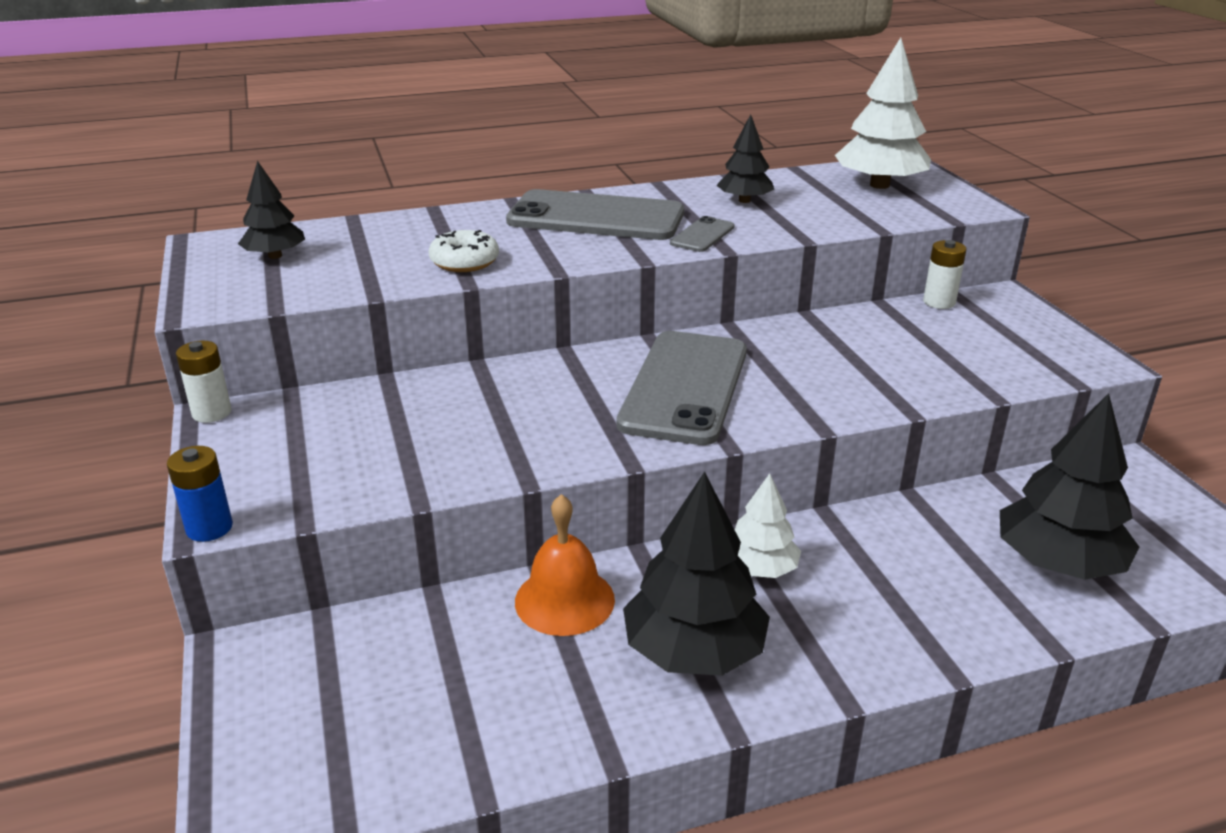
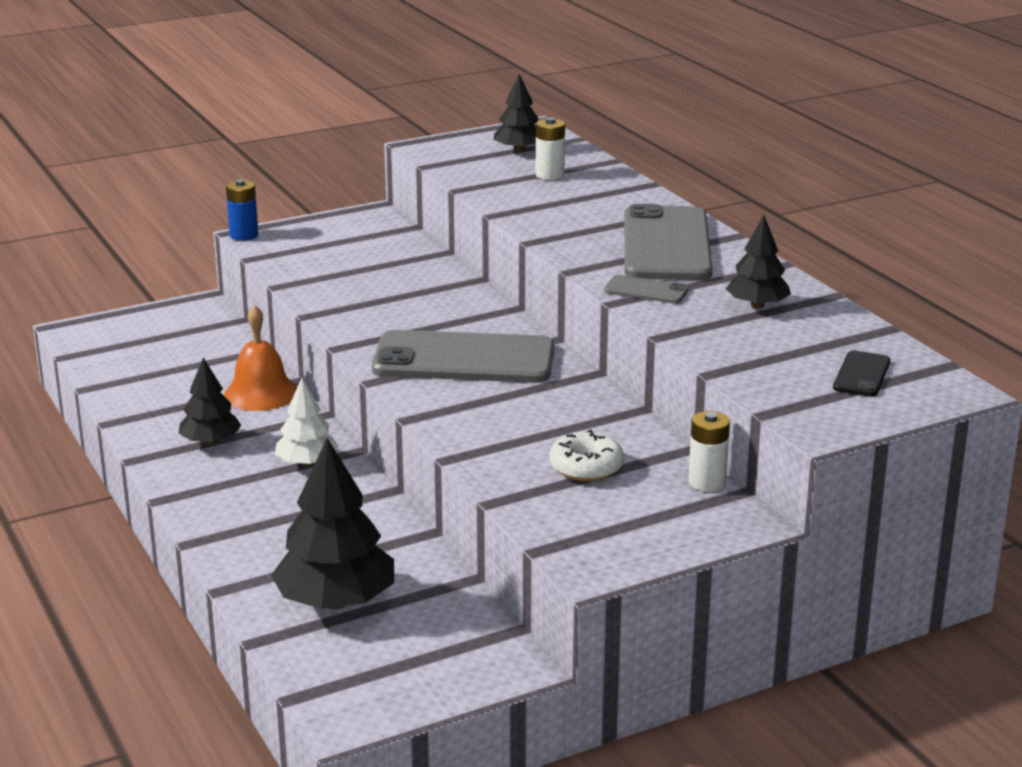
camera: 80 degrees right, 5 degrees down
white battery [176,341,232,423] -> white battery moved to [536,117,565,180]
white donut [429,230,499,272] -> white donut moved to [549,429,624,481]
black tree [623,472,770,676] -> black tree [178,357,242,445], size x0.59
white tree [835,38,931,189] -> black phone [833,350,890,397]

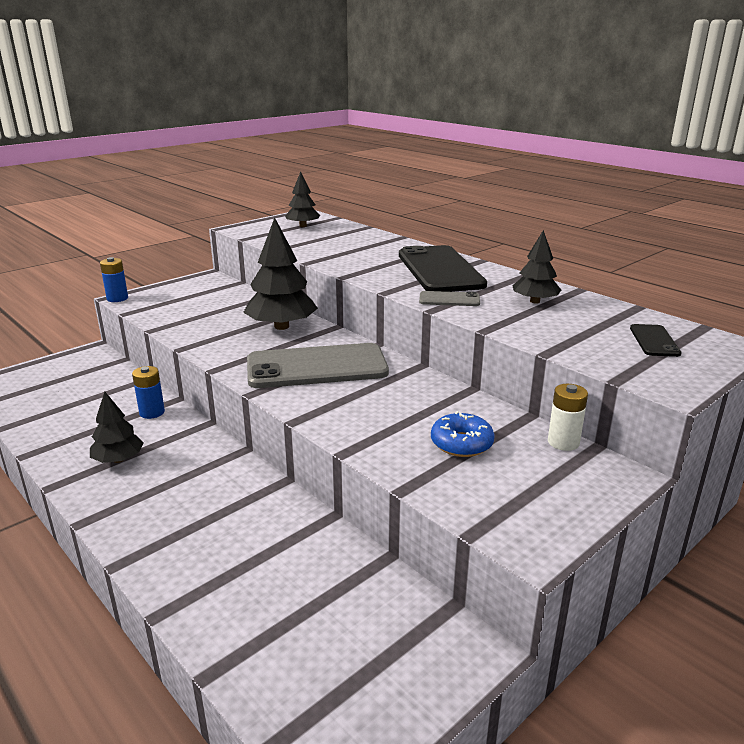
camera: 15 degrees left, 0 degrees up
orange bell [224,305,297,411] -> blue battery [132,366,165,419]
black tree [271,438,394,609] -> black tree moved to [243,217,318,330]
white tree [275,378,339,467] -> none
white battery [536,117,565,180] -> none
white donut [549,429,624,481] -> blue donut [431,411,494,457]
grey phone [624,204,712,280] -> black phone [399,245,487,292]

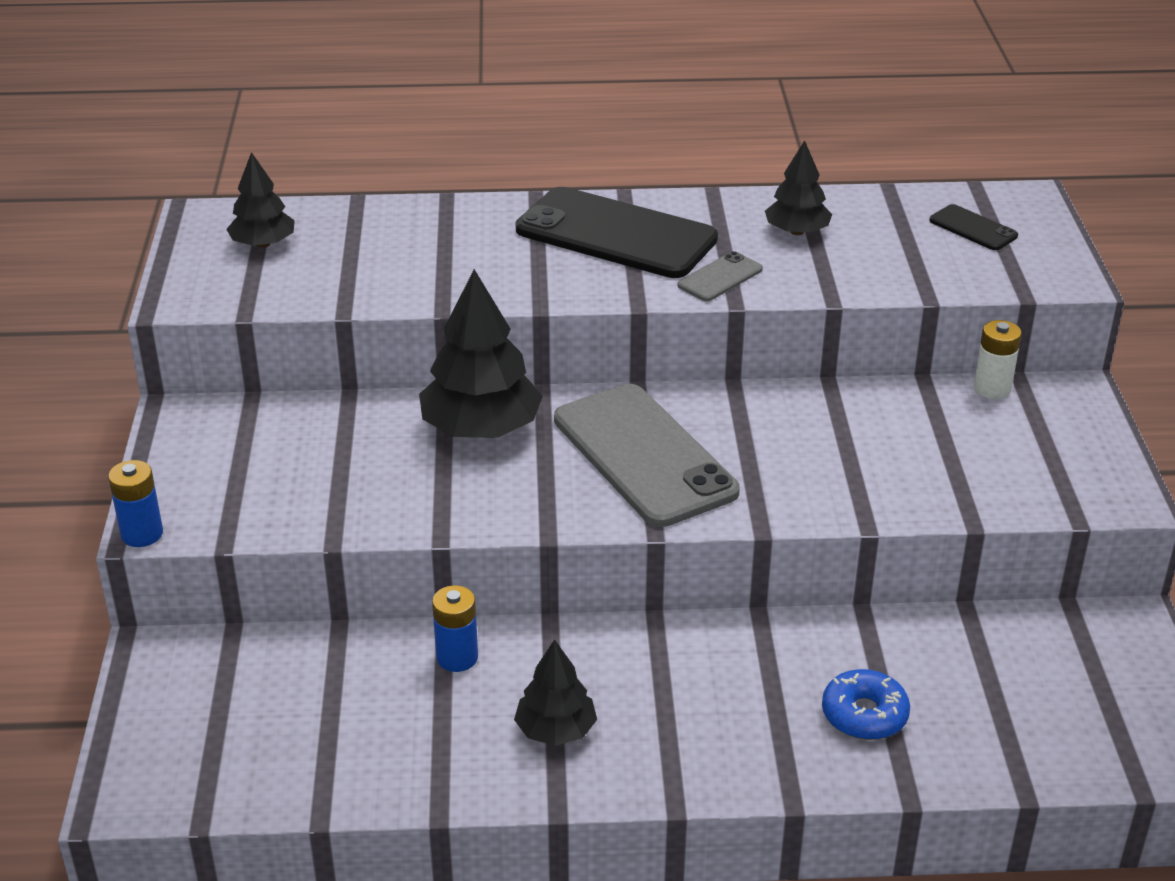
camera: 50 degrees left, 10 degrees up
grey phone [247,343,389,388] -> grey phone turned 60 degrees counterclockwise [554,384,740,527]
blue donut [431,411,494,457] -> blue donut moved to [822,669,910,740]

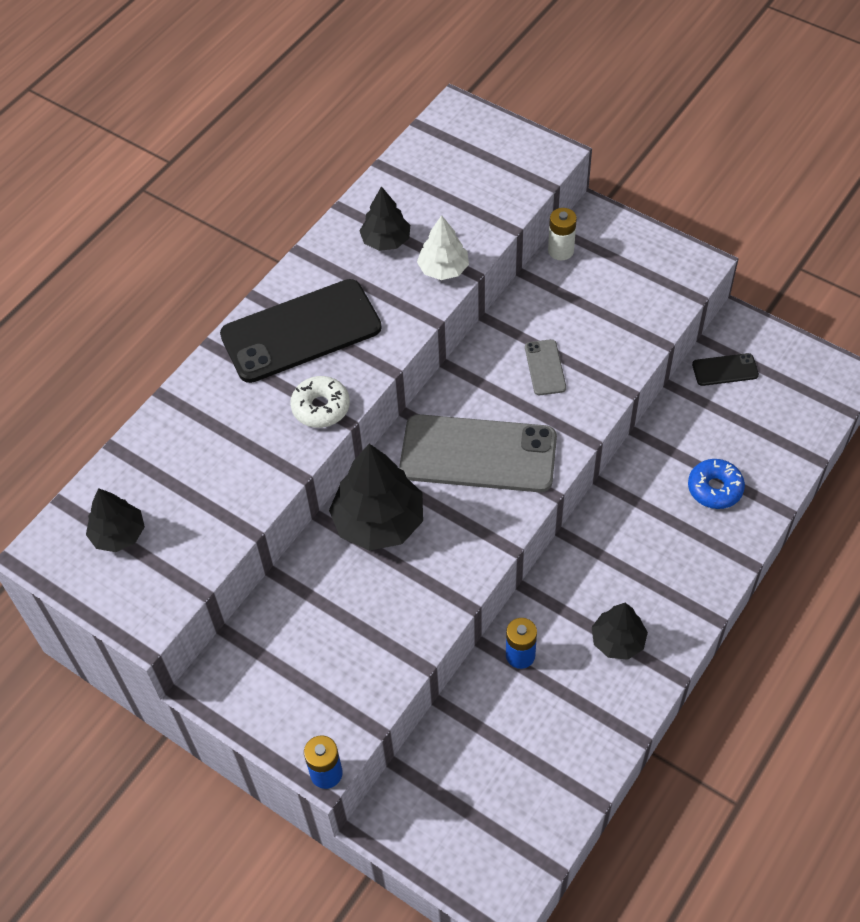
camera: 50 degrees left, 20 degrees up
grey phone [677,251,763,301] -> grey phone moved to [525,339,566,395]
black phone [929,204,1018,250] -> black phone moved to [692,353,759,386]
none -> white donut [290,376,350,428]
none -> white tree [417,215,469,280]

